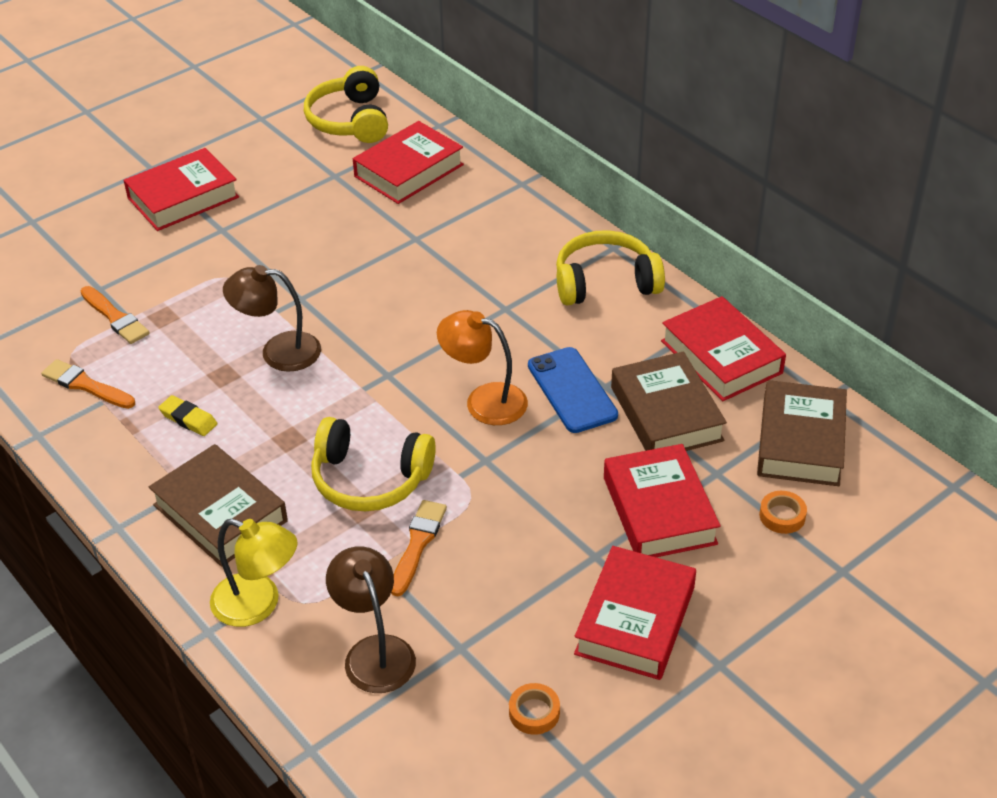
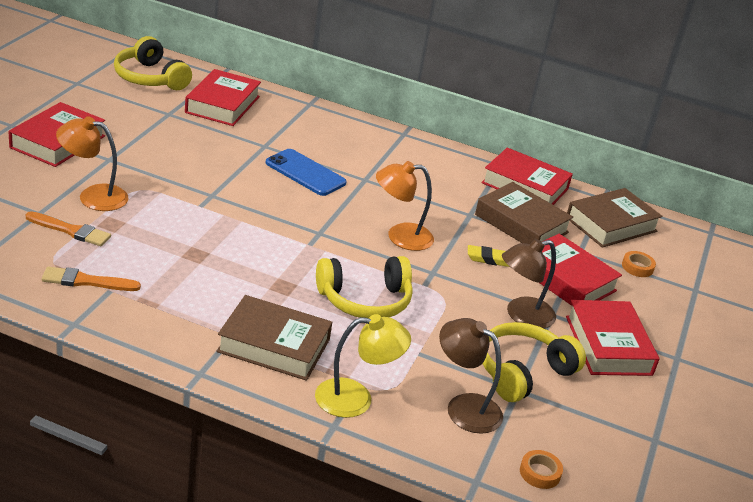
camera: 35 degrees left, 10 degrees down
yellow eraser [158,395,217,436] -> yellow eraser moved to [468,245,510,267]
brown lamp [223,265,321,372] -> brown lamp moved to [502,239,556,328]
orange brush [391,500,447,597] -> none
orange tape [509,683,560,735] -> orange tape moved to [520,450,563,489]
blue phone [528,347,618,433] -> blue phone moved to [265,149,346,196]
yellow headphones [556,230,665,306] -> yellow headphones moved to [482,322,586,402]
brown book [757,380,847,486] -> brown book turned 75 degrees clockwise [567,188,663,248]
none -> orange lamp [56,116,129,211]

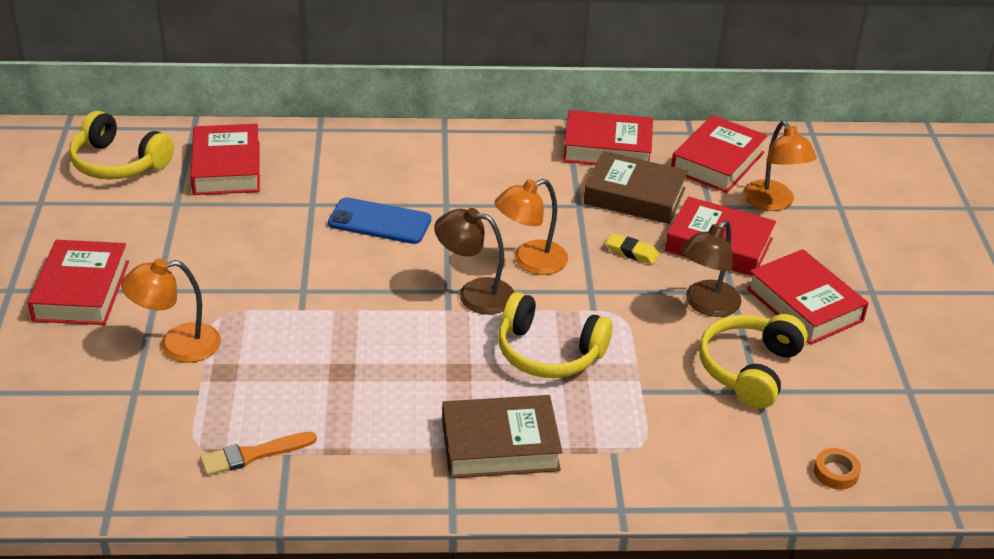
camera: 20 degrees left, 5 degrees up
orange brush [26,211,111,246] -> none
yellow lamp [315,314,411,418] -> none
yellow headphones [316,256,413,318] -> yellow headphones turned 60 degrees clockwise [498,292,613,378]
brown lamp [439,318,503,434] -> brown lamp moved to [434,208,514,314]
yellow eraser [468,245,510,267] -> yellow eraser turned 45 degrees clockwise [606,233,659,264]
brown book [567,188,663,248] -> red book [671,115,768,193]
orange tape [622,251,656,277] -> orange lamp [743,120,817,211]

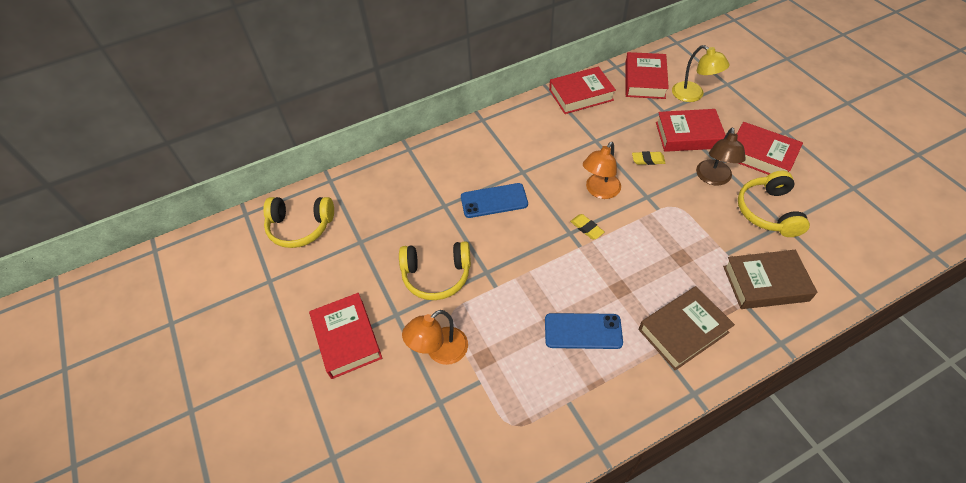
camera: 20 degrees left, 15 degrees up
red book [191,124,260,195] -> none
orange brush [200,432,317,476] -> none
brown lamp [434,208,514,314] -> yellow eraser [570,214,605,239]
yellow headphones [498,292,613,378] -> yellow headphones moved to [399,241,471,300]
brown book [583,151,688,224] -> brown book moved to [723,250,817,309]
orange lamp [743,120,817,211] -> yellow lamp [672,45,729,102]
orange tape [814,448,861,490] -> none
none -> blue phone [545,313,623,349]

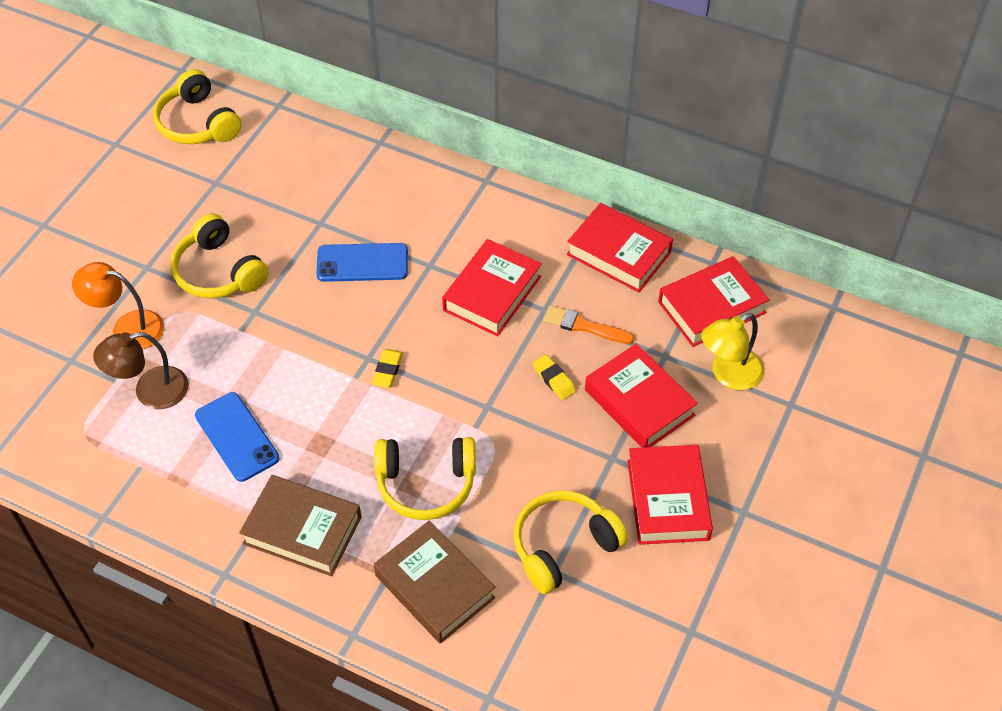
camera: 50 degrees right, 0 degrees up
red book [309,293,382,379] -> red book moved to [442,239,542,336]
blue phone [461,183,528,218] -> blue phone turned 45 degrees counterclockwise [316,243,408,282]
orange lamp [583,142,621,199] -> none
yellow lamp [672,45,729,102] -> yellow lamp turned 45 degrees clockwise [701,313,764,390]
brown lamp [696,127,746,186] -> brown lamp moved to [93,332,189,409]
none -> yellow headphones [374,437,476,520]
none -> orange brush [543,305,634,344]

